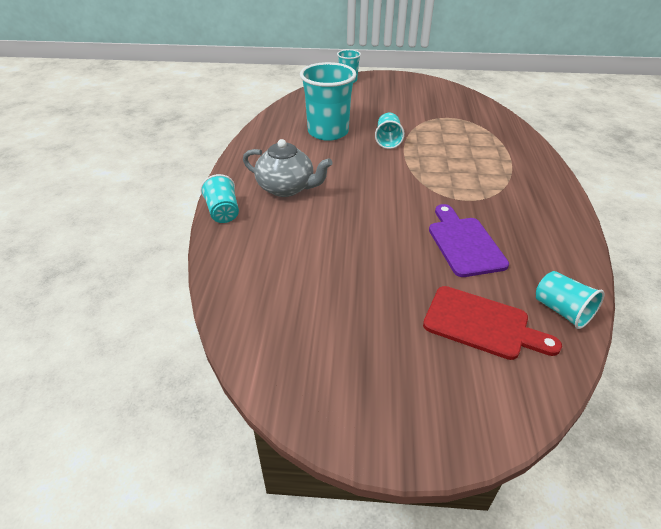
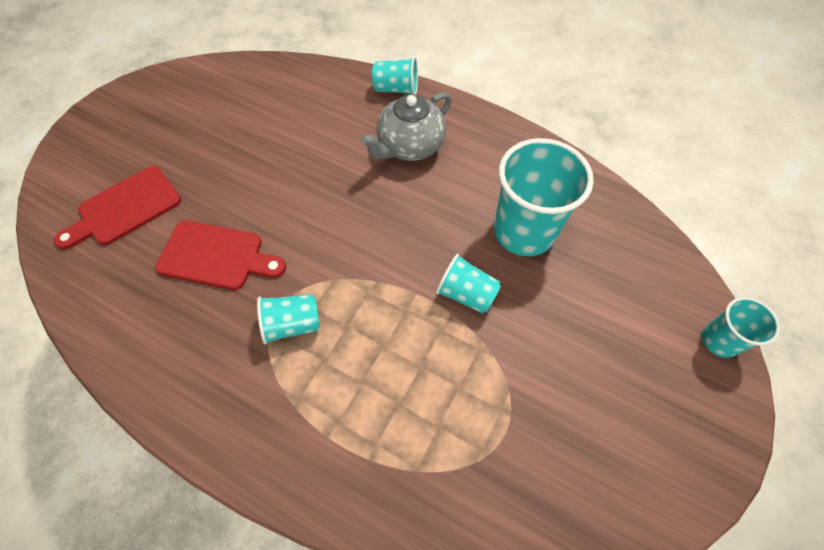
camera: 115 degrees right, 20 degrees up
purple cutting board [429,204,509,277] -> red cutting board [155,220,286,290]
turquoise cup [536,271,604,329] -> turquoise cup moved to [257,294,320,345]

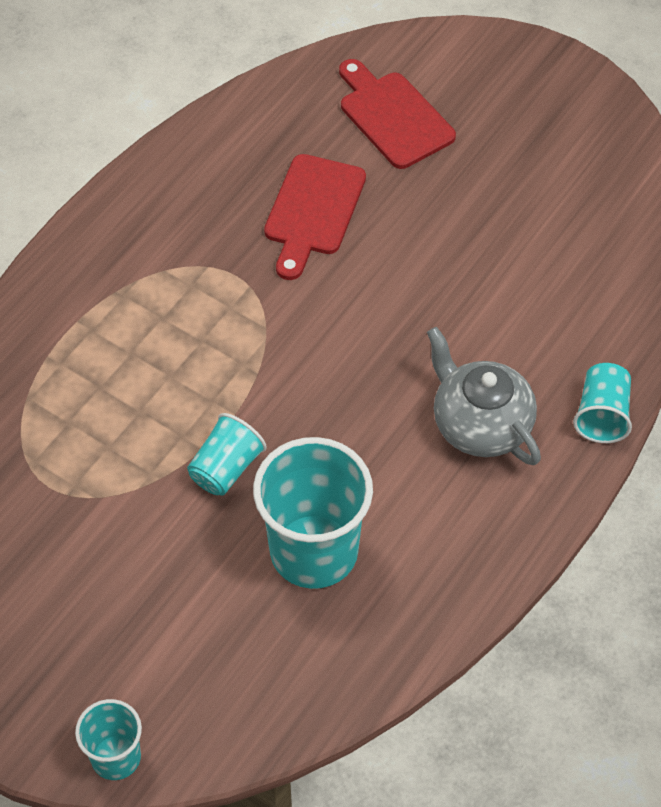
camera: 95 degrees right, 5 degrees down
turquoise cup [257,294,320,345] -> none

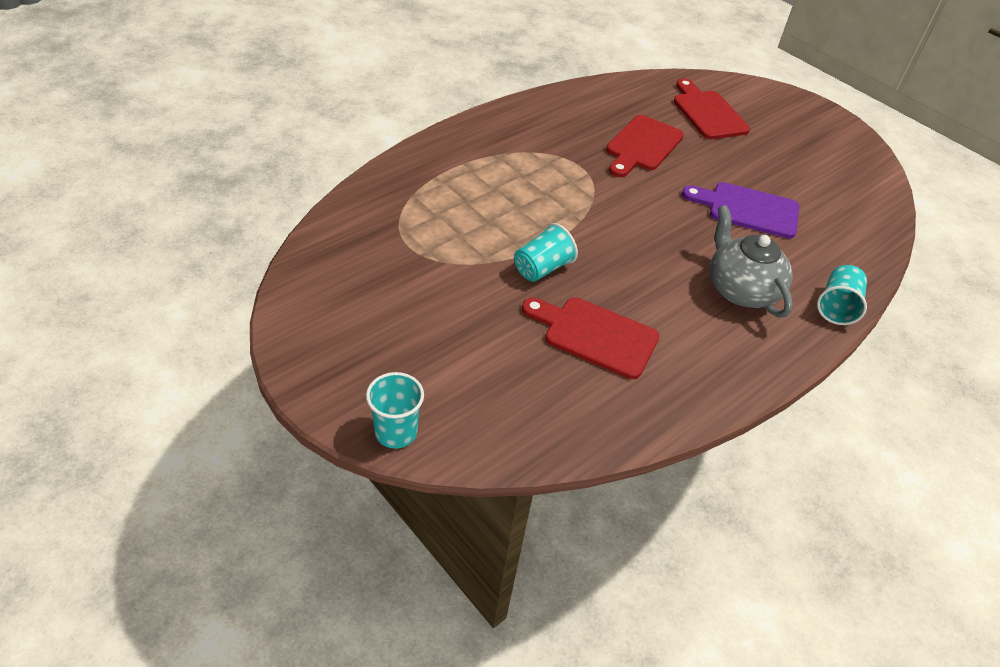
camera: 10 degrees right, 10 degrees down
turquoise cup [253,437,373,589] -> red cutting board [522,297,660,379]
none -> purple cutting board [682,182,799,239]

